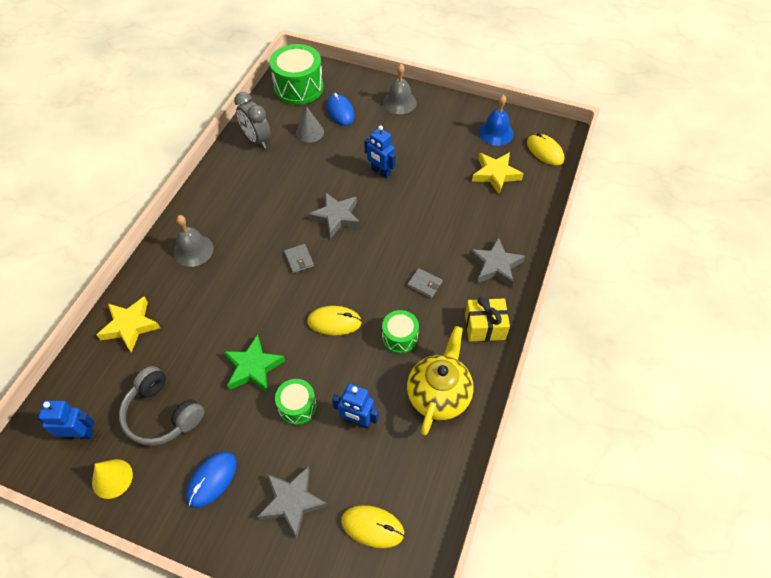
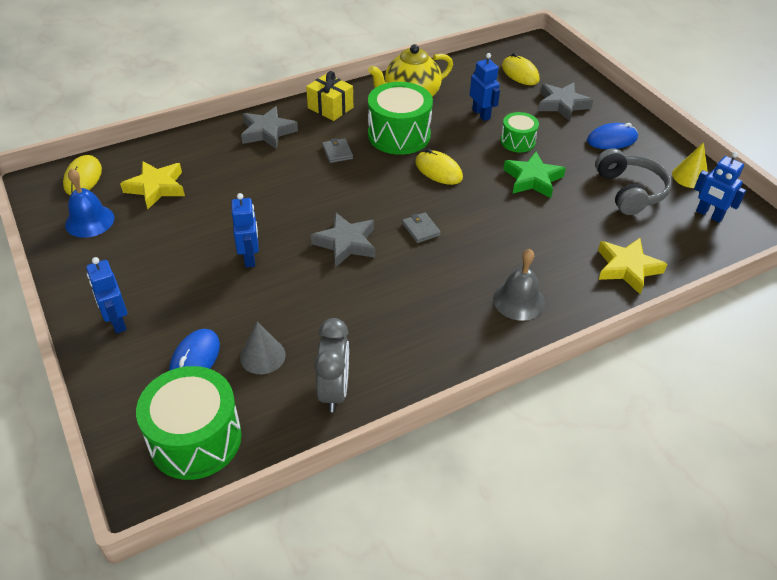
camera: 140 degrees left, 10 degrees down
grey wallet [284,244,314,273] -> grey wallet turned 45 degrees counterclockwise [402,212,441,243]
green drum [382,310,419,354] -> green drum [368,82,433,155], size x1.80
grey bell [383,64,417,114] -> blue robot [86,257,127,334]

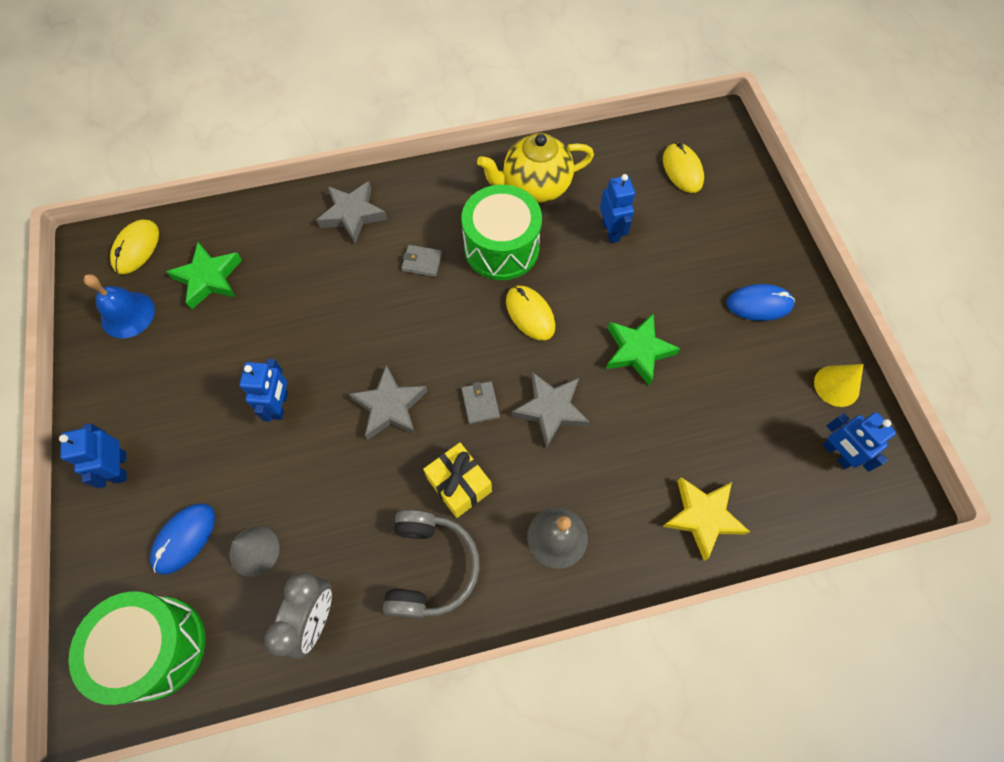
camera: 15 degrees right, 20 degrees up
yellow star [120,161,185,209] -> green star [166,242,242,310]
yellow gift [306,71,353,121] -> yellow gift moved to [423,443,492,518]
grey wallet [322,138,353,163] -> grey wallet turned 75 degrees counterclockwise [401,245,442,277]
green drum [500,112,539,152] -> none
grey star [538,82,593,121] -> grey star moved to [511,372,590,448]
grey headphones [595,148,672,215] -> grey headphones moved to [383,510,480,618]

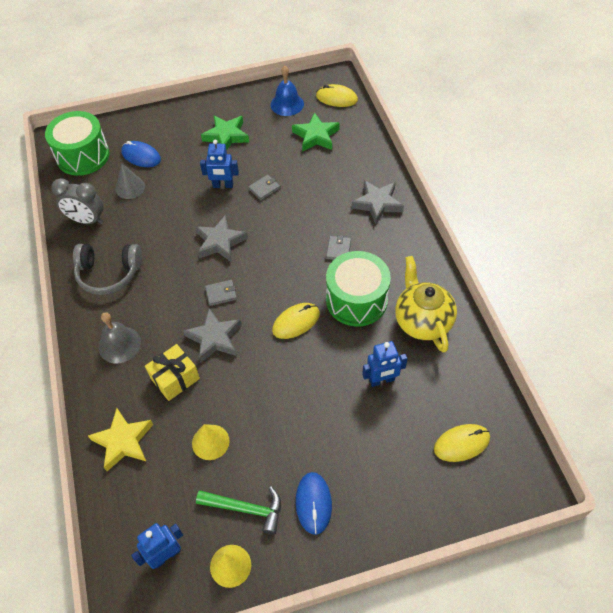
camera: 90 degrees right, 10 degrees down
blue robot [59,423,127,488] -> none
yellow gift [423,443,492,518] -> yellow gift moved to [145,344,200,401]
green star [606,314,681,386] -> green star moved to [201,115,249,150]
none -> yellow cone [192,424,230,460]
none -> green hammer [196,487,281,534]
none -> grey wallet [248,175,280,200]

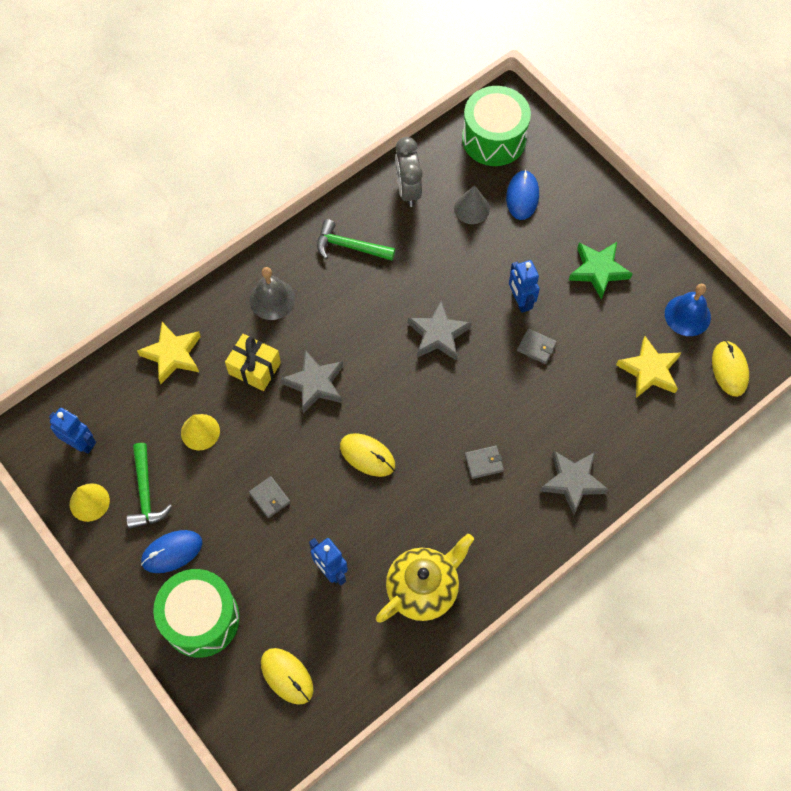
camera: 65 degrees right, 10 degrees up
grey headphones [73,244,142,295] -> green hammer [317,219,395,261]
grey wallet [205,280,237,306] -> grey wallet moved to [249,476,290,518]
green star [292,112,339,151] -> yellow star [616,336,682,398]
green drum [326,251,391,326] -> green drum moved to [153,569,240,658]

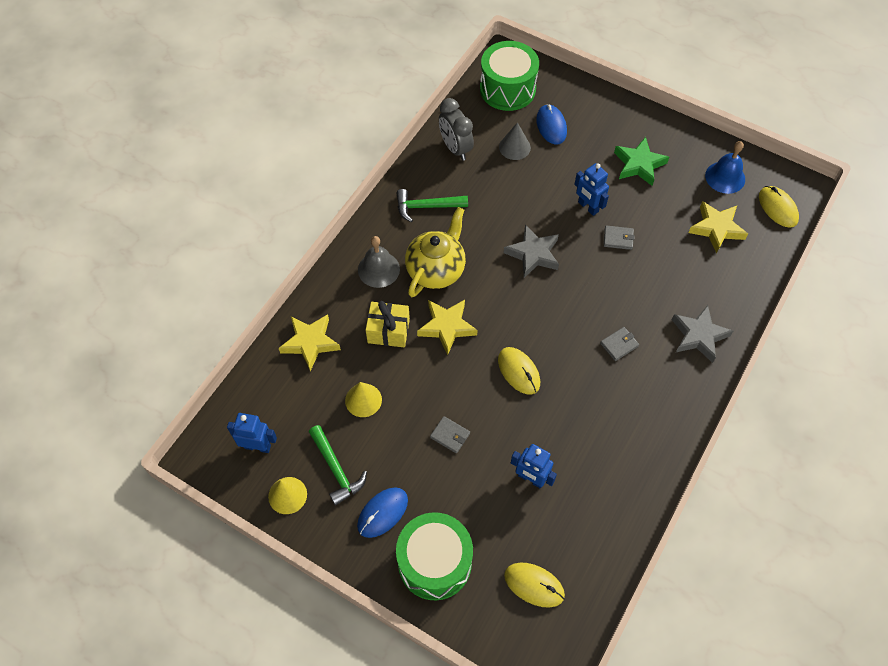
camera: 20 degrees left, 5 degrees down
grey star [280,350,343,414] -> yellow star [417,300,477,355]
yellow mouse [340,433,395,477] -> yellow mouse turned 45 degrees clockwise [498,347,540,395]
yellow teapot [376,534,474,623] -> yellow teapot moved to [405,207,466,297]

